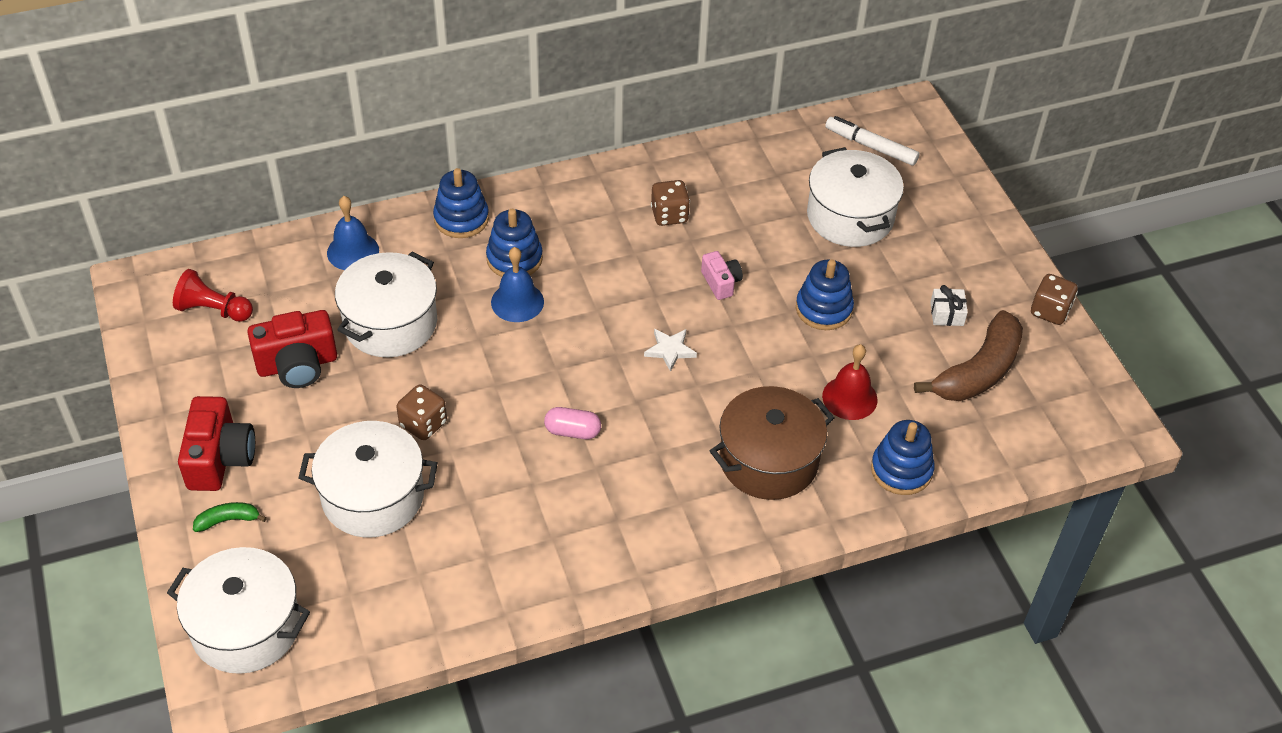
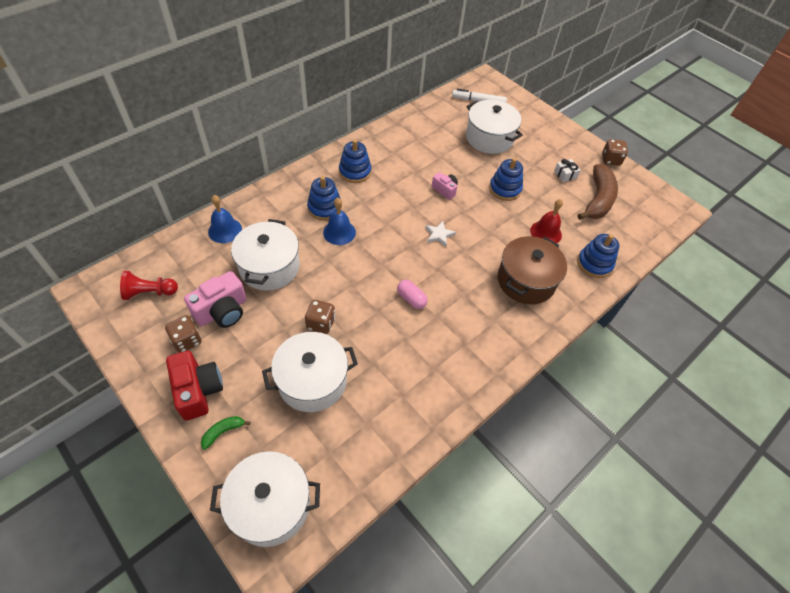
camera: 25 degrees left, 5 degrees up
red camera [247,310,337,388] -> pink camera [184,271,247,328]
blue stacking toy [433,168,489,238] -> blue stacking toy moved to [339,139,371,183]
pink capsule [544,407,601,439] -> pink capsule turned 60 degrees clockwise [397,280,427,309]
brown dice [651,180,690,226] -> brown dice moved to [165,315,201,353]

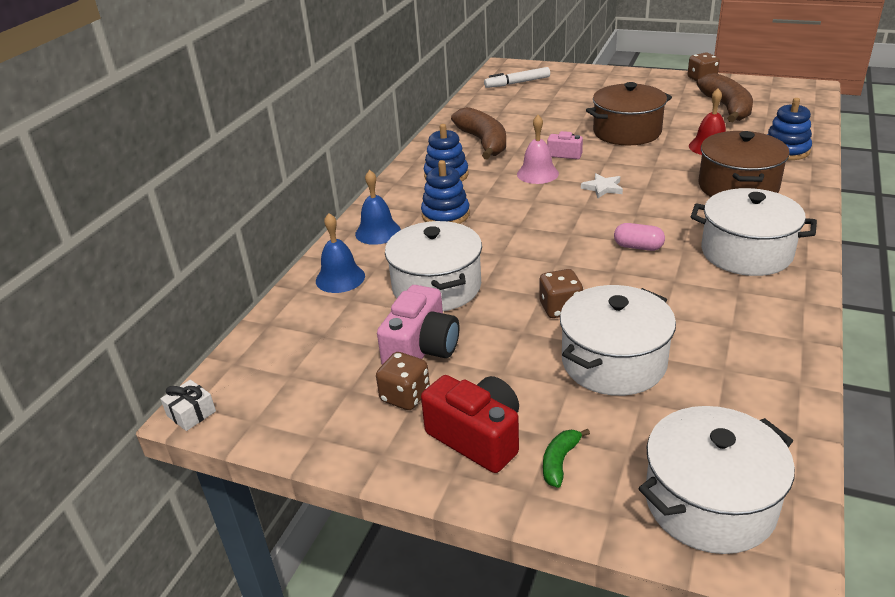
camera: 20 degrees left, 20 degrees down
red pawn [120,271,178,300] -> none
blue bell [323,198,356,245] -> blue bell moved to [355,170,401,245]
white pot [466,100,523,154] -> white pot moved to [691,188,817,276]
blue stacking toy [489,158,523,201] -> brown pot [586,82,672,145]
white gift [554,159,581,182] -> white gift moved to [160,380,216,431]
none -> brown banana [451,107,506,159]
none -> pink bell [517,115,559,184]

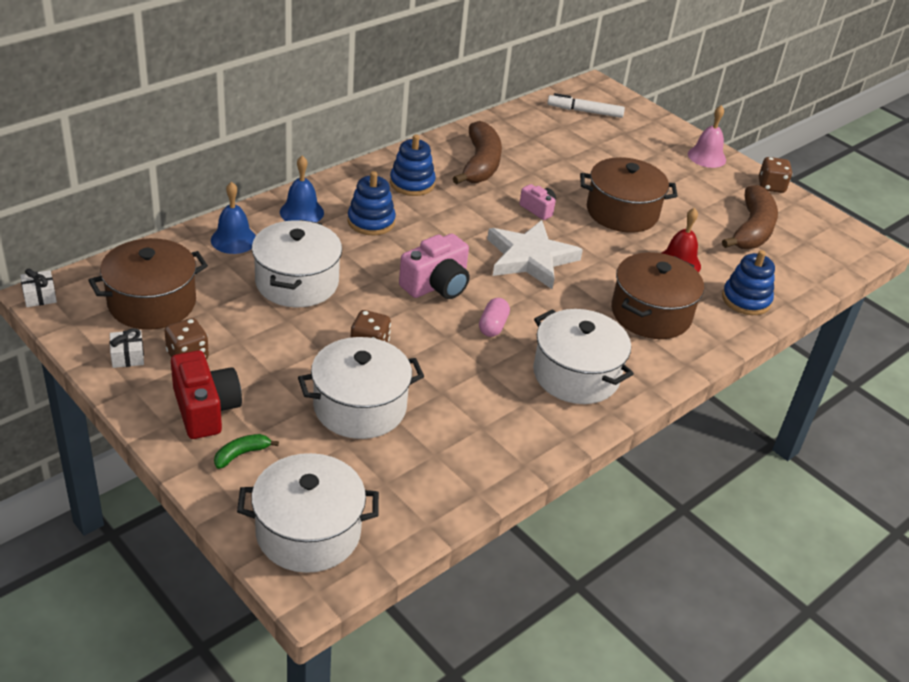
camera: 20 degrees right, 5 degrees up
pink camera [377,285,459,365] -> pink camera moved to [399,234,469,299]
pink bell [517,115,559,184] -> pink bell moved to [688,105,726,168]
white star [581,173,623,198] -> white star [487,220,583,289], size x2.23
pink capsule [614,223,665,251] -> pink capsule turned 60 degrees clockwise [479,298,510,337]
none -> brown pot [88,238,208,330]
none -> white gift [110,328,144,368]

